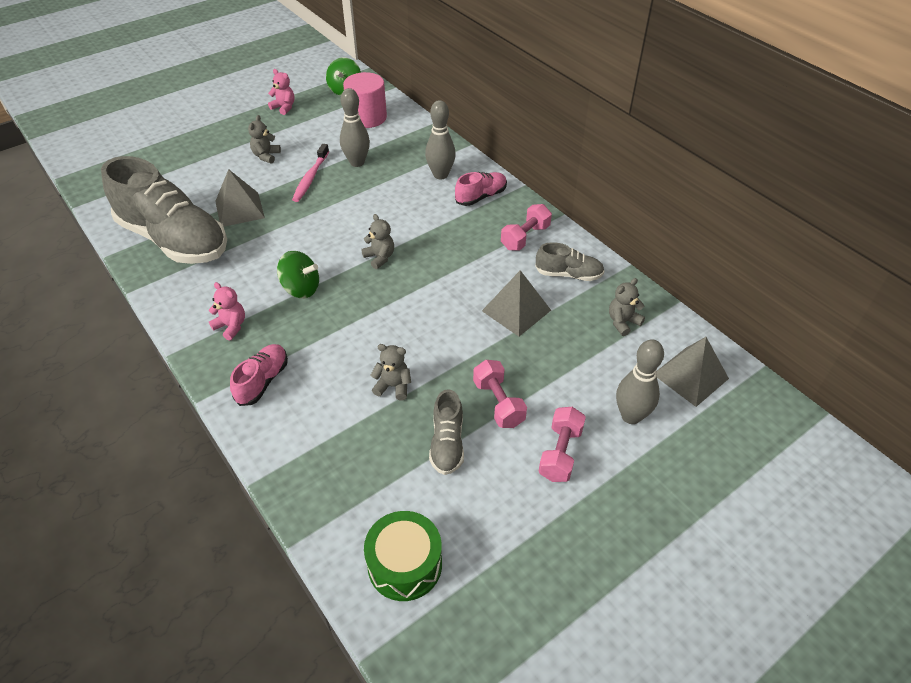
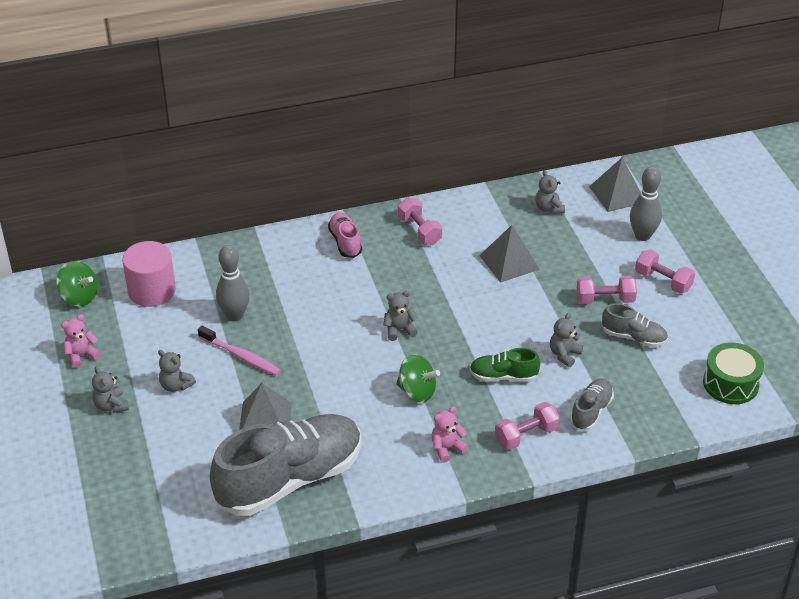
camera: 70 degrees left, 5 degrees down
pink shoe [230,344,288,406] -> pink dumbbell [495,402,560,450]
green spinning top [277,251,319,298] -> green spinning top turned 75 degrees clockwise [396,354,440,403]
grey bowling pin [425,100,456,180] -> none
grey shoe [535,242,604,281] -> grey shoe moved to [570,378,614,431]
none -> grey teddy bear [92,366,129,413]
none -> green shoe [469,348,540,382]

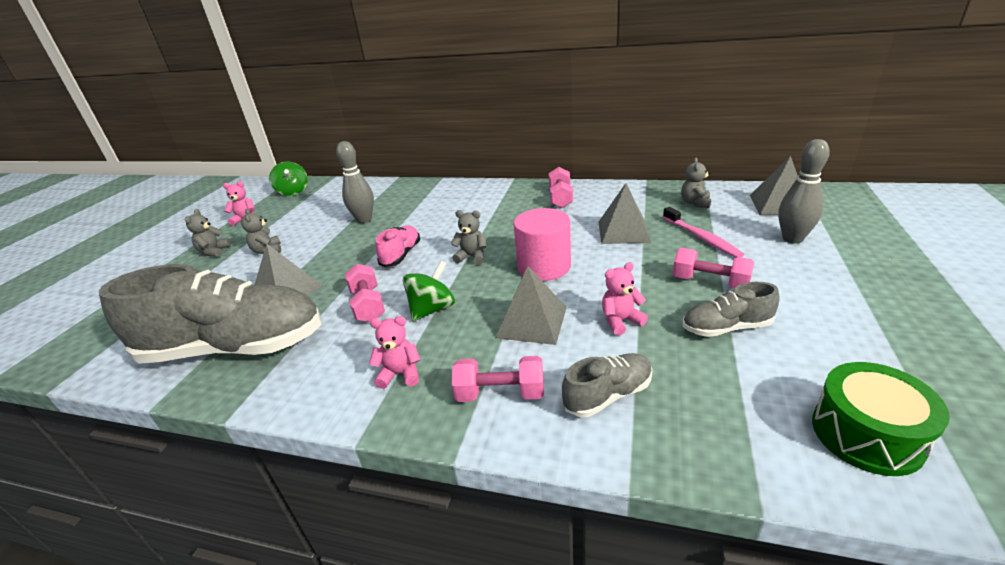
camera: 35 degrees right, 10 degrees down
pink cylinder [122,241,176,307] -> pink cylinder moved to [514,208,571,281]
pink toothbrush [198,326,281,375] -> pink toothbrush moved to [663,207,744,258]
pink shoe [328,212,362,258] -> pink shoe moved to [375,226,420,267]
green spinning top [396,354,440,403] -> green spinning top turned 105 degrees counterclockwise [402,261,455,321]
green shoe [469,348,540,382] -> grey pyramid [496,266,567,345]
grey teddy bear [550,313,583,367] -> pink teddy bear [602,262,648,335]
grey shoe [602,303,668,347] -> grey shoe turned 120 degrees clockwise [683,282,780,337]
pink dumbbell [635,250,695,294] -> pink dumbbell moved to [345,264,385,322]

